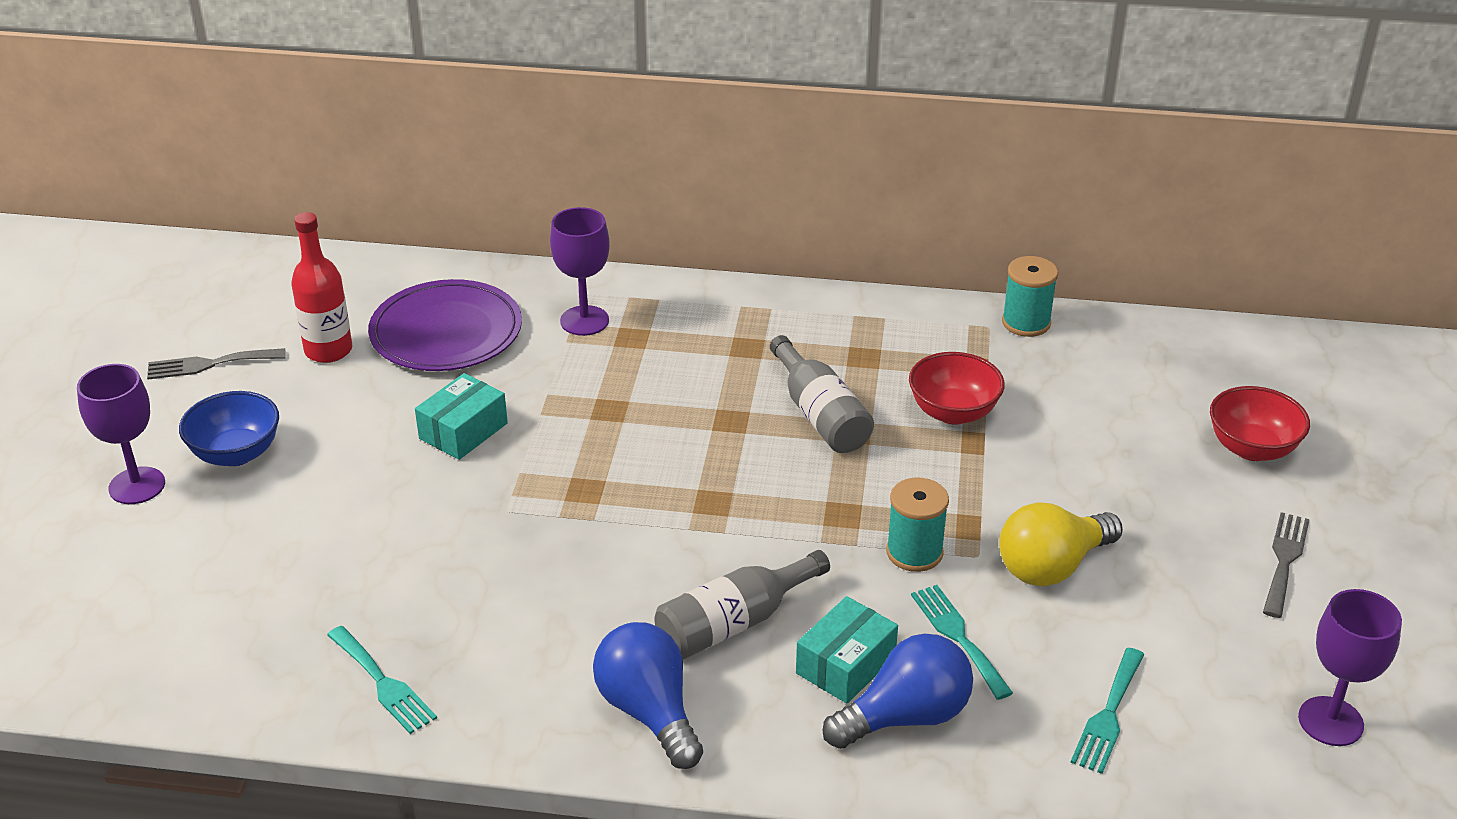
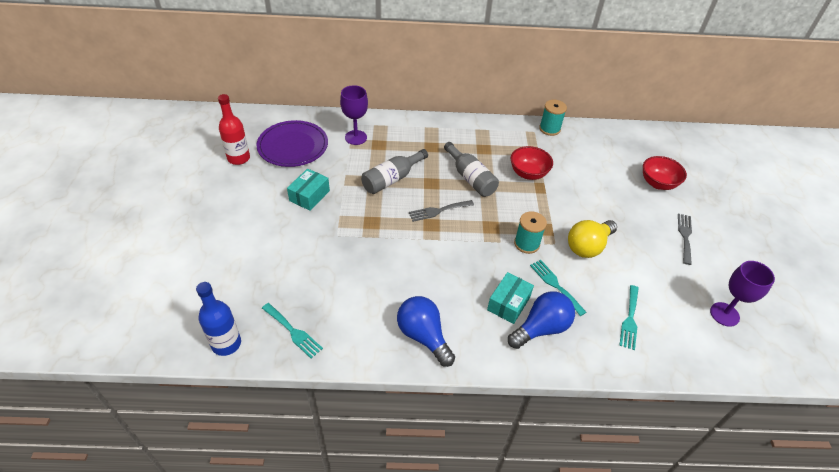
camera: 10 degrees left, 10 degrees up
purple goblet [77,364,165,504] -> none
grey fork [147,348,286,379] -> grey fork moved to [409,200,474,222]
blue bowl [179,391,279,466] -> none
grey bottle [655,550,830,659] -> grey bottle moved to [361,149,428,194]
none -> blue bottle [196,282,241,356]

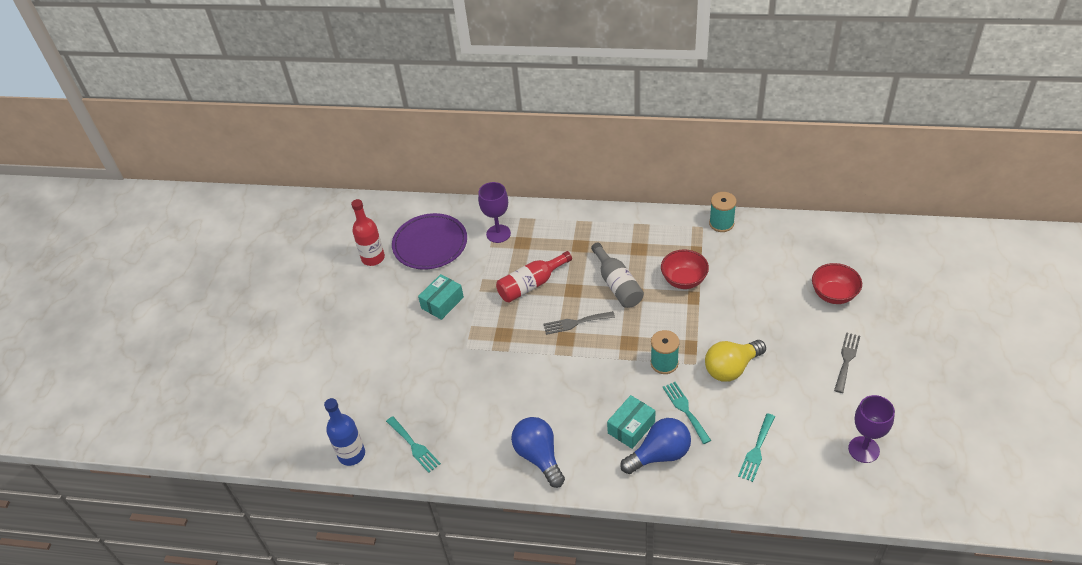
camera: 15 degrees right, 0 degrees up
grey bottle [361,149,428,194] -> red bottle [496,251,572,303]

